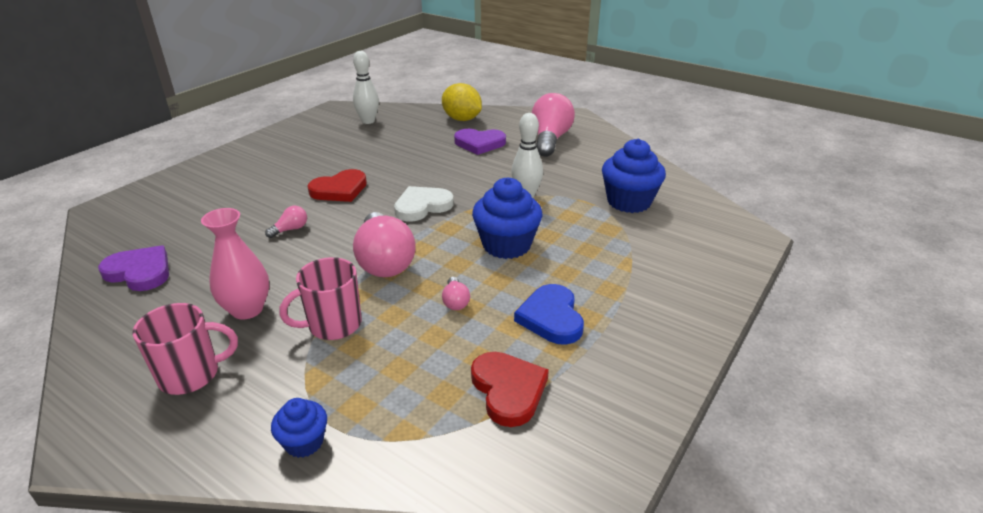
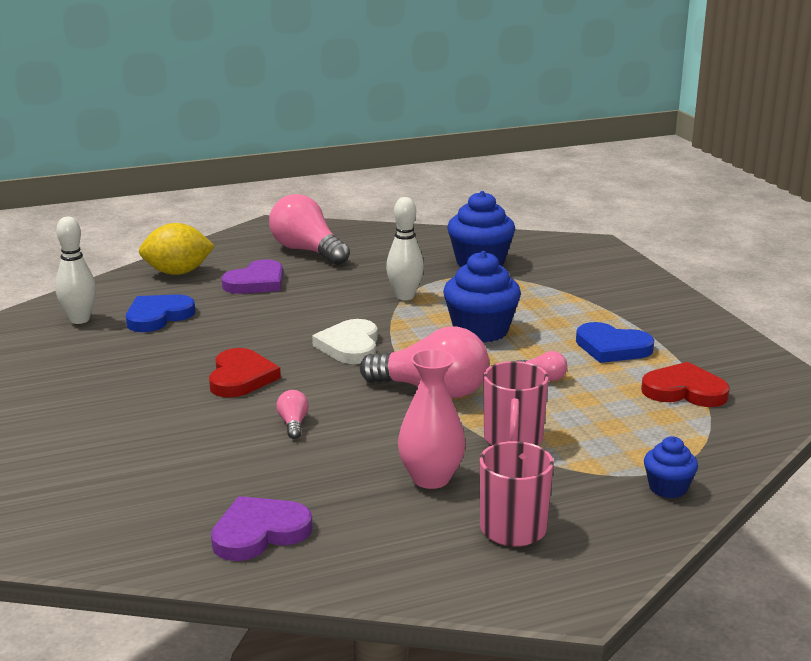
camera: 55 degrees left, 10 degrees down
none -> blue heart [126,294,196,332]

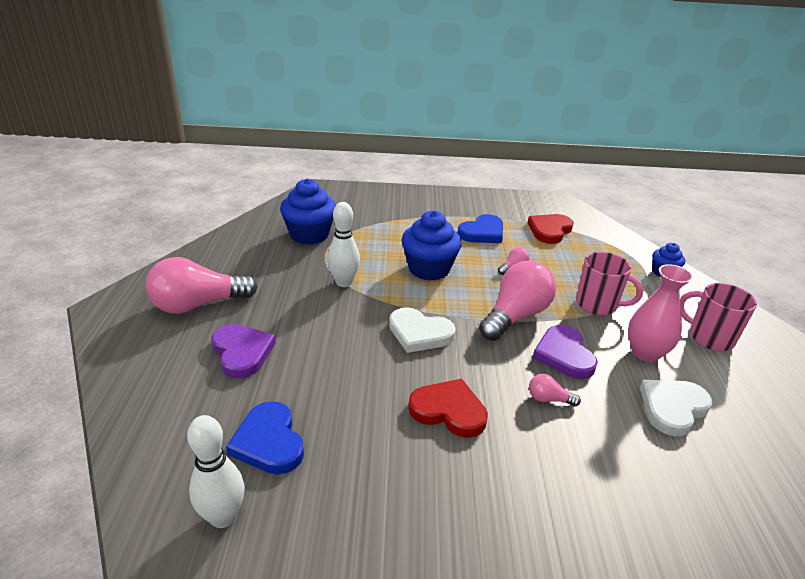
camera: 70 degrees left, 10 degrees up
yellow lemon [139,223,215,275] -> none
purple heart [211,496,313,561] -> purple heart moved to [532,325,598,379]
none -> white heart [640,380,713,436]

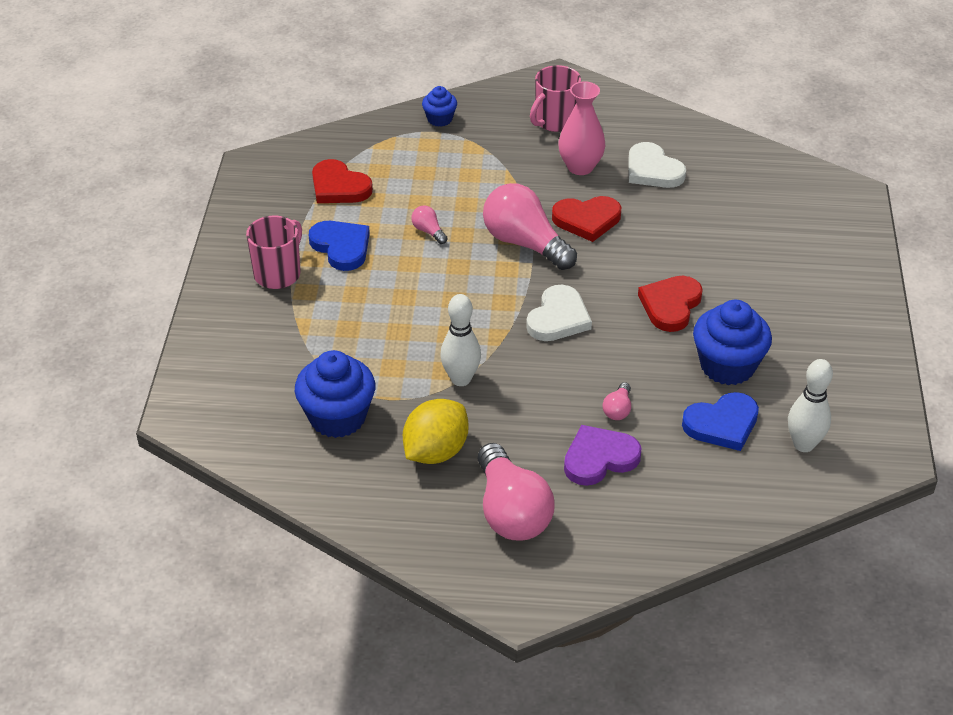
camera: 85 degrees left, 10 degrees up
blue cupcake [402,211,462,281] -> blue cupcake moved to [693,300,772,385]
pink light bulb [529,374,581,407] -> pink light bulb moved to [603,382,631,420]
purple heart [532,325,598,379] -> red heart [552,196,621,242]
pink mug [576,252,643,315] -> pink mug moved to [246,216,302,289]
none -> yellow lemon [403,399,469,464]

